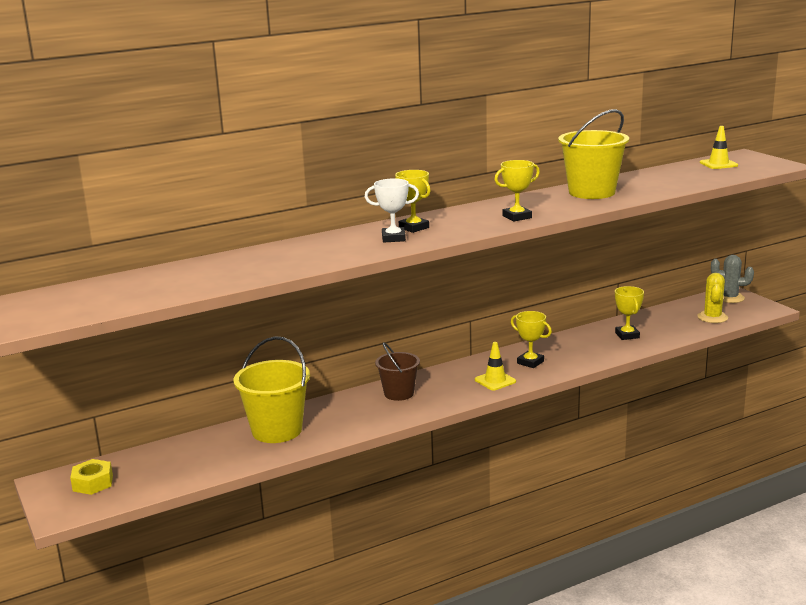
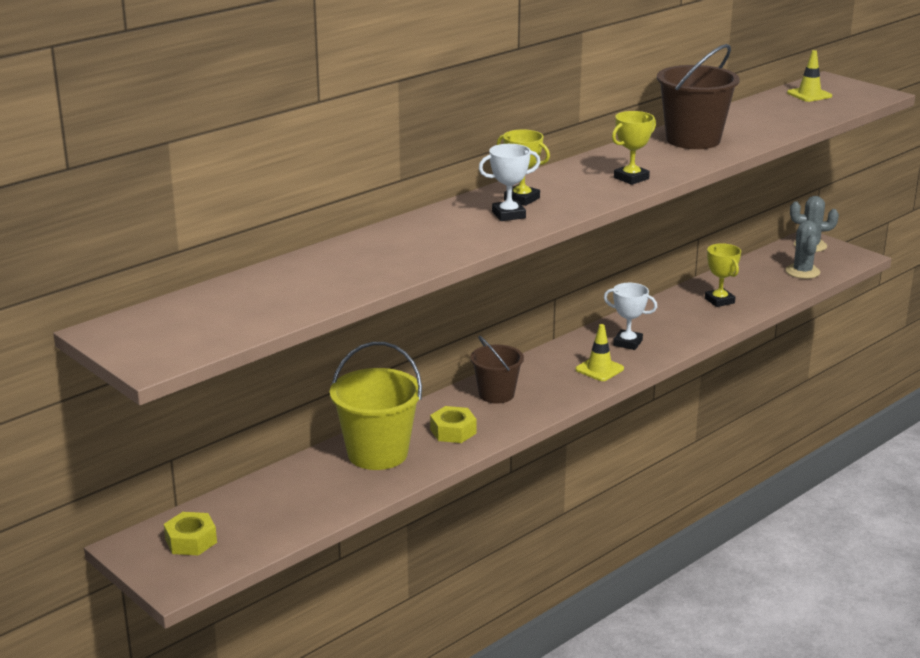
camera: 15 degrees left, 5 degrees up
yellow trophy [511,311,552,368] -> white trophy [604,283,657,350]
yellow bucket [558,109,629,199] -> brown bucket [657,44,740,149]
yellow cactus [697,273,728,323] -> grey cactus [785,220,820,279]
none -> yellow nut [430,406,476,443]

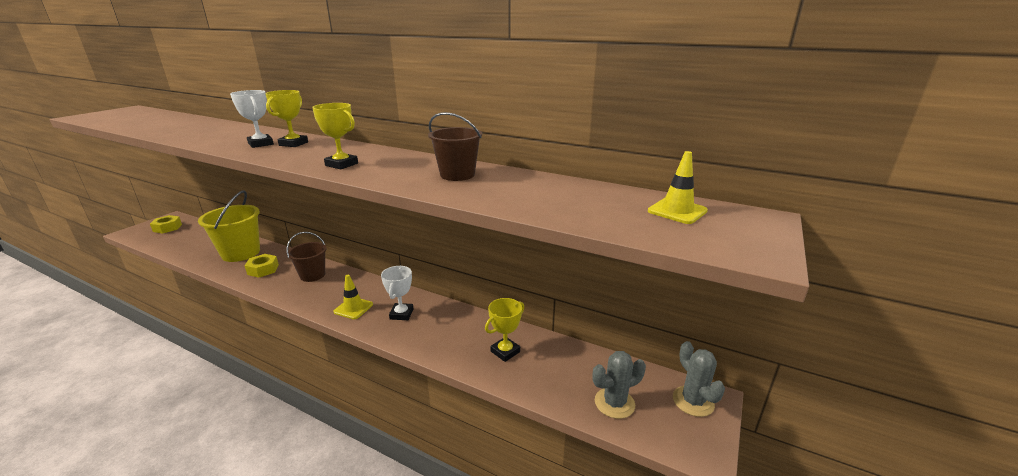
camera: 70 degrees right, 0 degrees up
brown bucket [657,44,740,149] -> brown bucket [428,112,482,181], size x0.63

